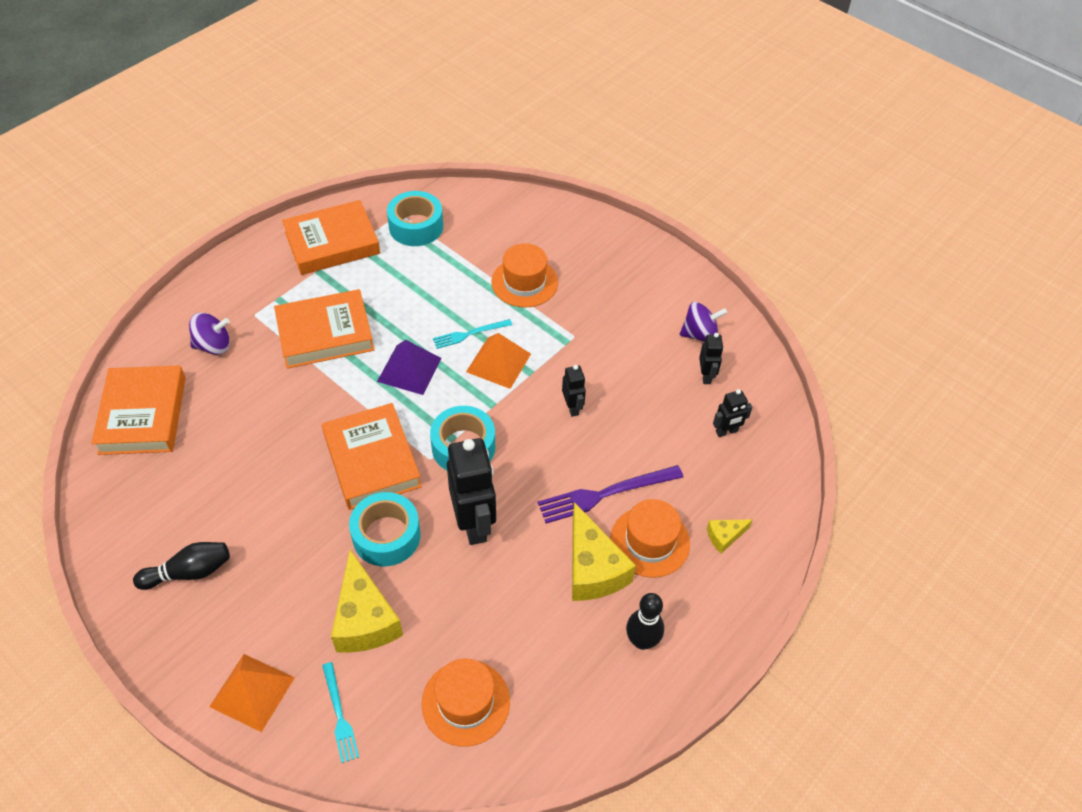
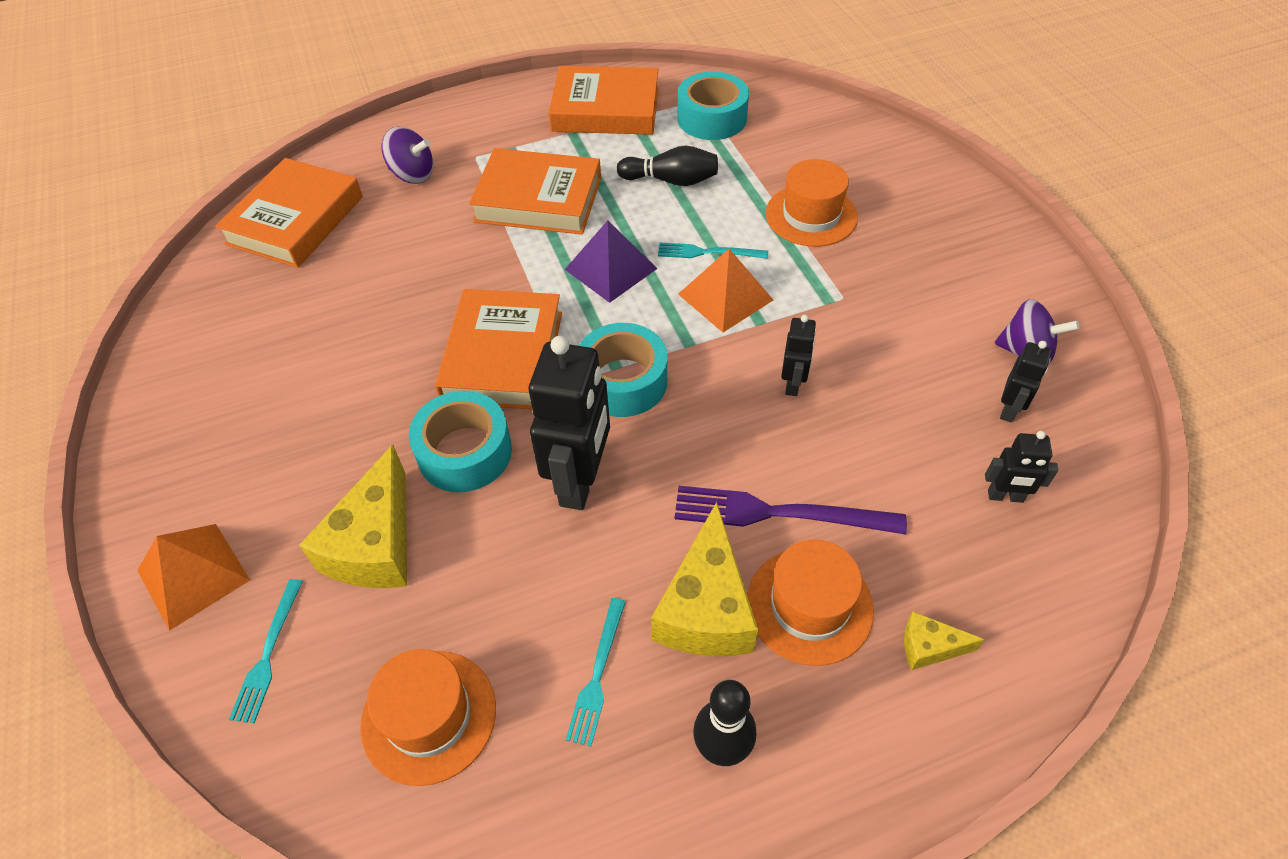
camera: 30 degrees right, 0 degrees up
black bowling pin [133,542,230,590] -> black bowling pin moved to [617,146,718,186]
none -> turquoise fork [566,598,626,747]

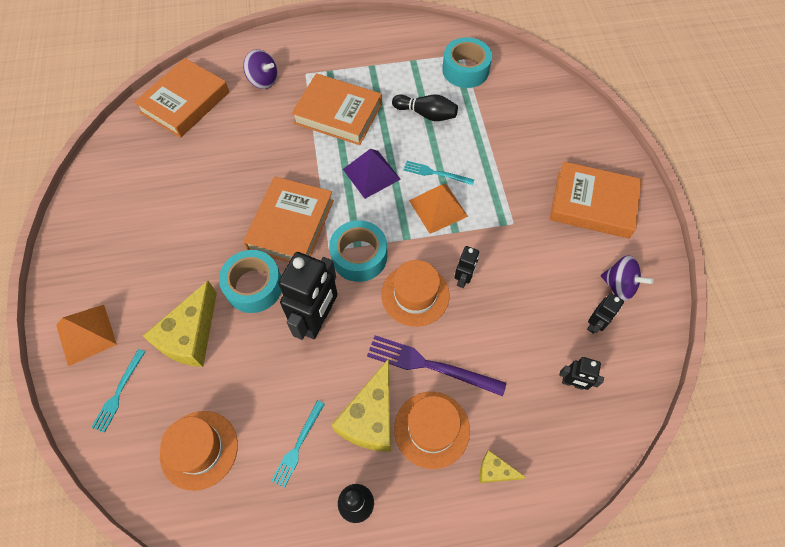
camera: 10 degrees right, 10 degrees up
orange book [549,66,659,135] -> orange book moved to [550,161,642,238]
orange hat [766,159,858,247] -> orange hat moved to [381,260,450,327]

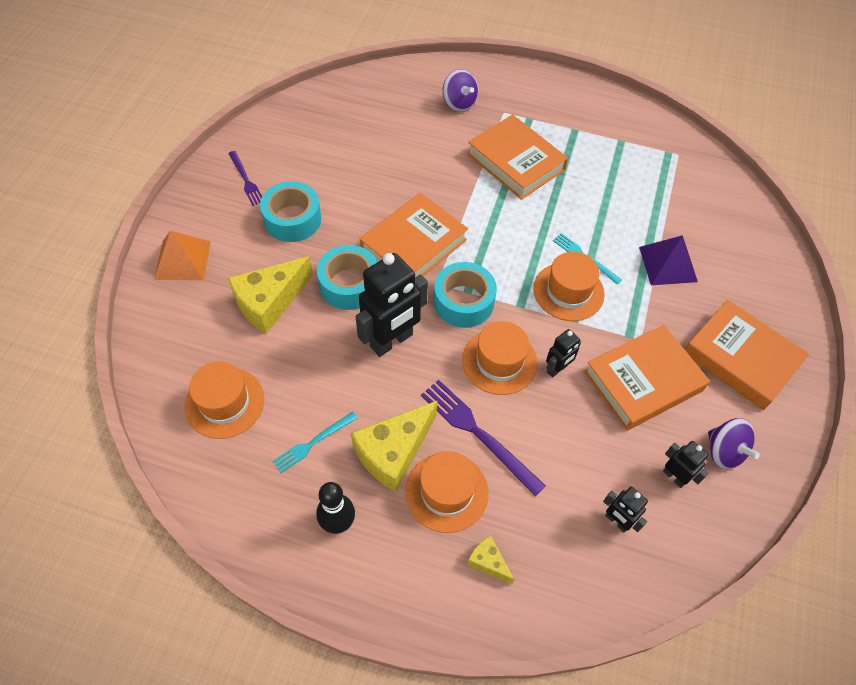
camera: 25 degrees right, 5 degrees down
turquoise fork [91,349,145,433] -> none
orange book [134,58,229,138] -> orange book moved to [584,325,710,431]
purple pyramid [343,149,401,199] -> purple pyramid moved to [639,235,698,285]
black bowling pin [392,94,458,121] -> none
orange pyramid [409,184,468,234] -> orange hat [533,252,605,321]
turquoise tape [442,37,492,88] -> turquoise tape moved to [260,181,321,242]
black robot [587,293,624,334] -> black robot turned 105 degrees counterclockwise [663,441,708,488]
none -> purple fork [228,151,262,206]

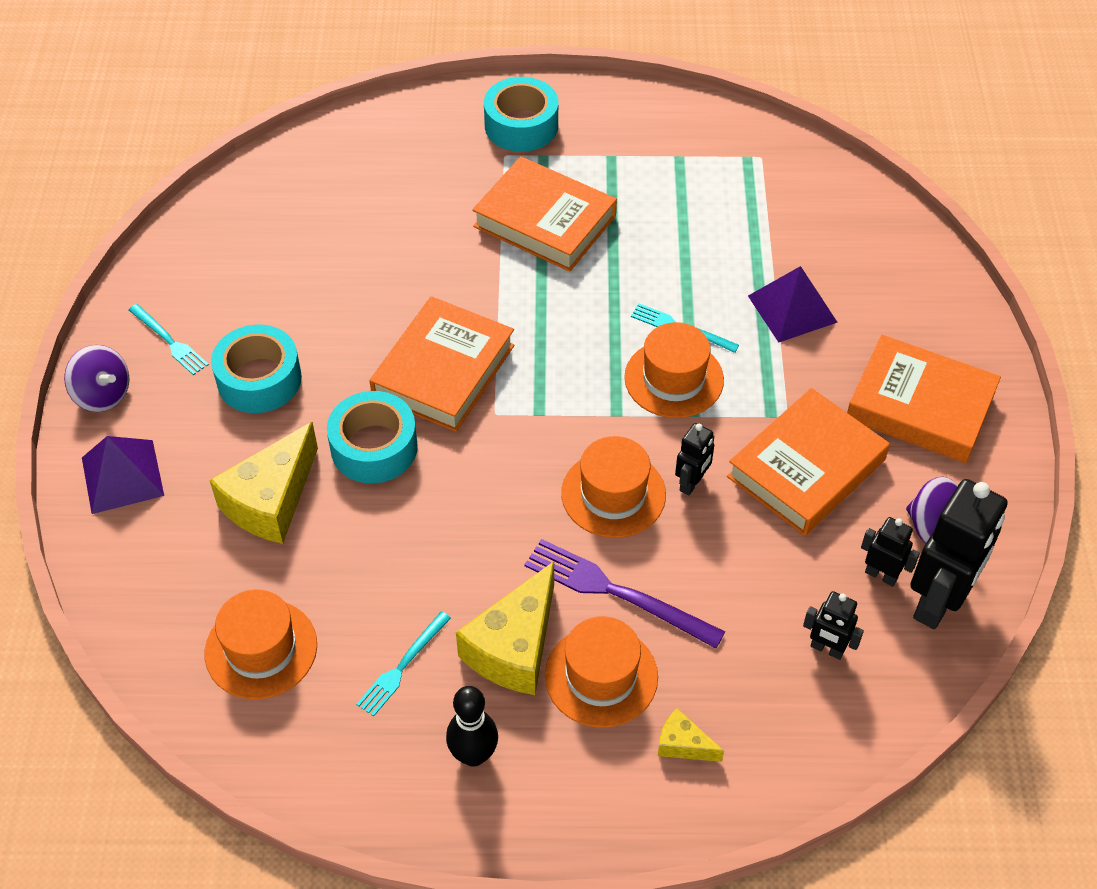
camera: 15 degrees left, 5 degrees down
orange pyramid [154,231,211,280] -> purple pyramid [82,436,164,514]
purple fork [228,151,262,206] -> turquoise fork [129,304,209,375]
black robot [356,253,428,357] -> black robot moved to [910,479,1008,629]
turquoise tape [433,262,497,328] -> turquoise tape moved to [484,77,558,152]
purple spinning top [443,69,478,112] -> purple spinning top moved to [64,345,129,412]

